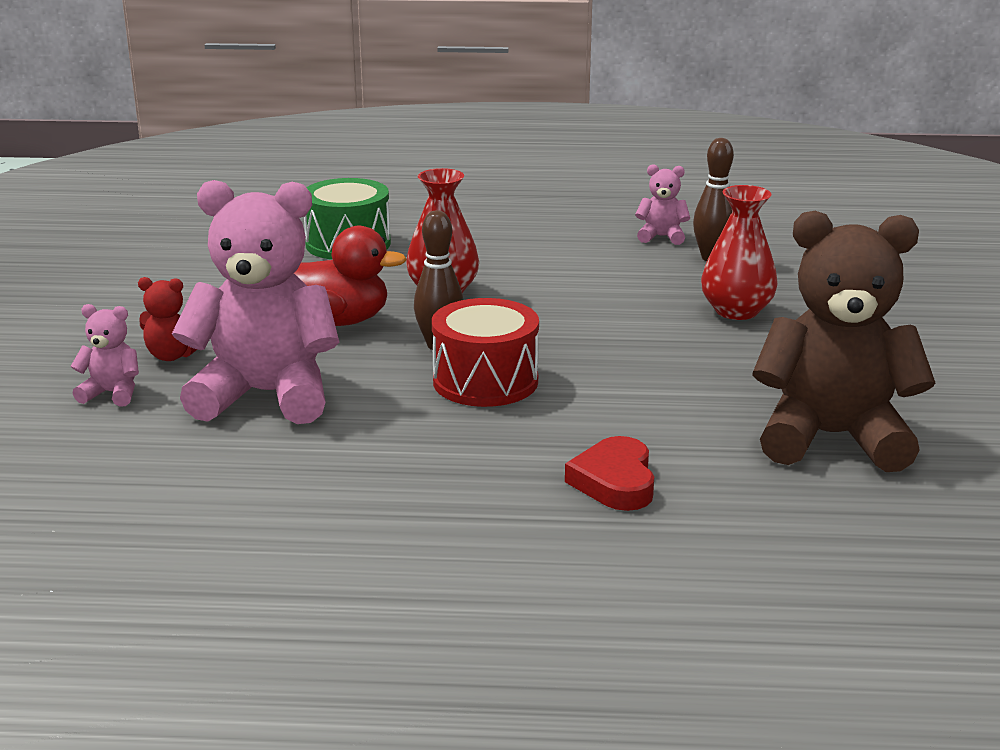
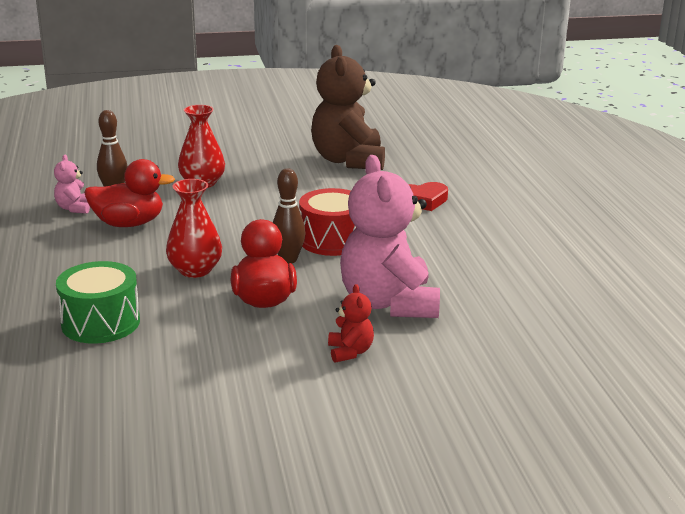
camera: 105 degrees left, 0 degrees up
pink teddy bear [70,304,139,407] -> none
none -> red duck [84,159,175,227]

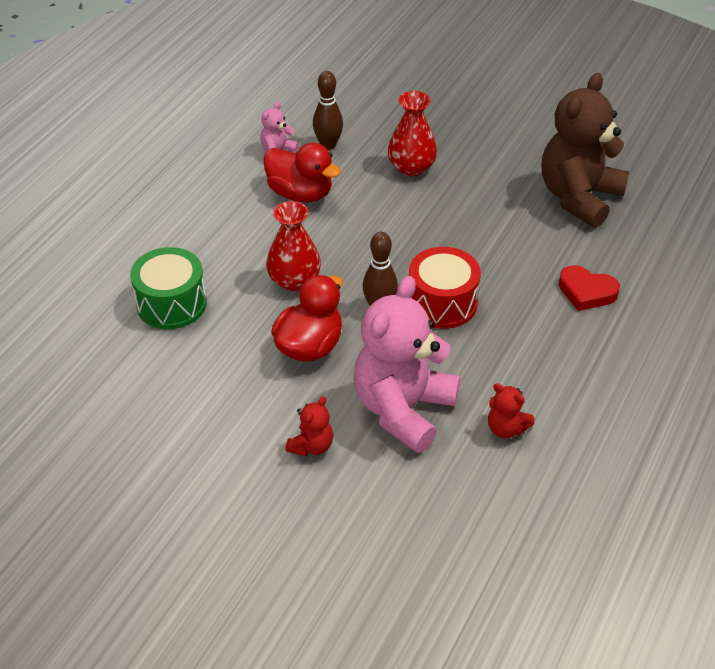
camera: 40 degrees right, 20 degrees up
none -> red teddy bear [488,383,534,438]

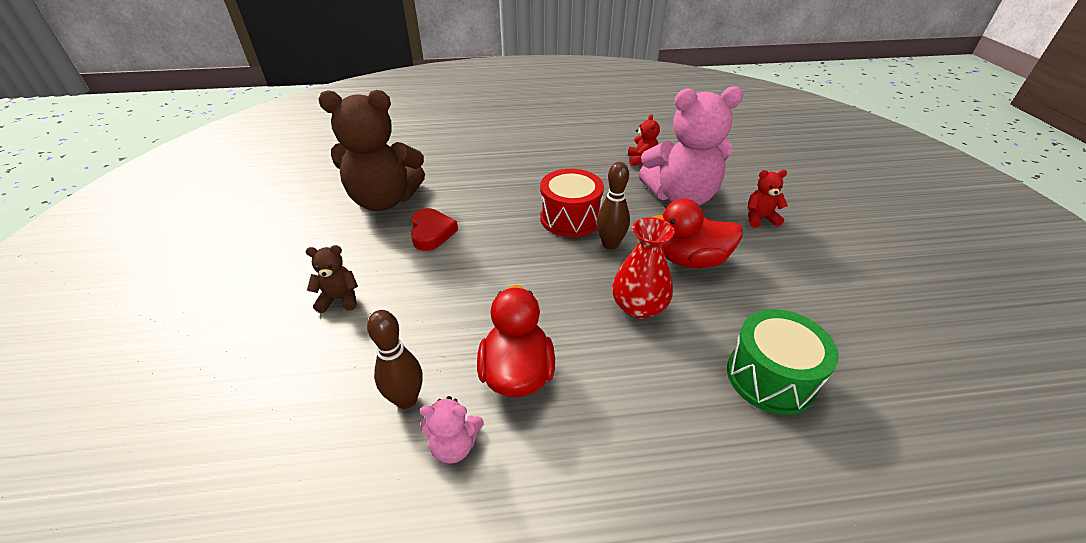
camera: 125 degrees left, 5 degrees down
red vase [388,91,437,176] -> none
red heart [559,265,620,311] -> red heart moved to [411,208,458,251]
none -> brown teddy bear [306,245,358,313]

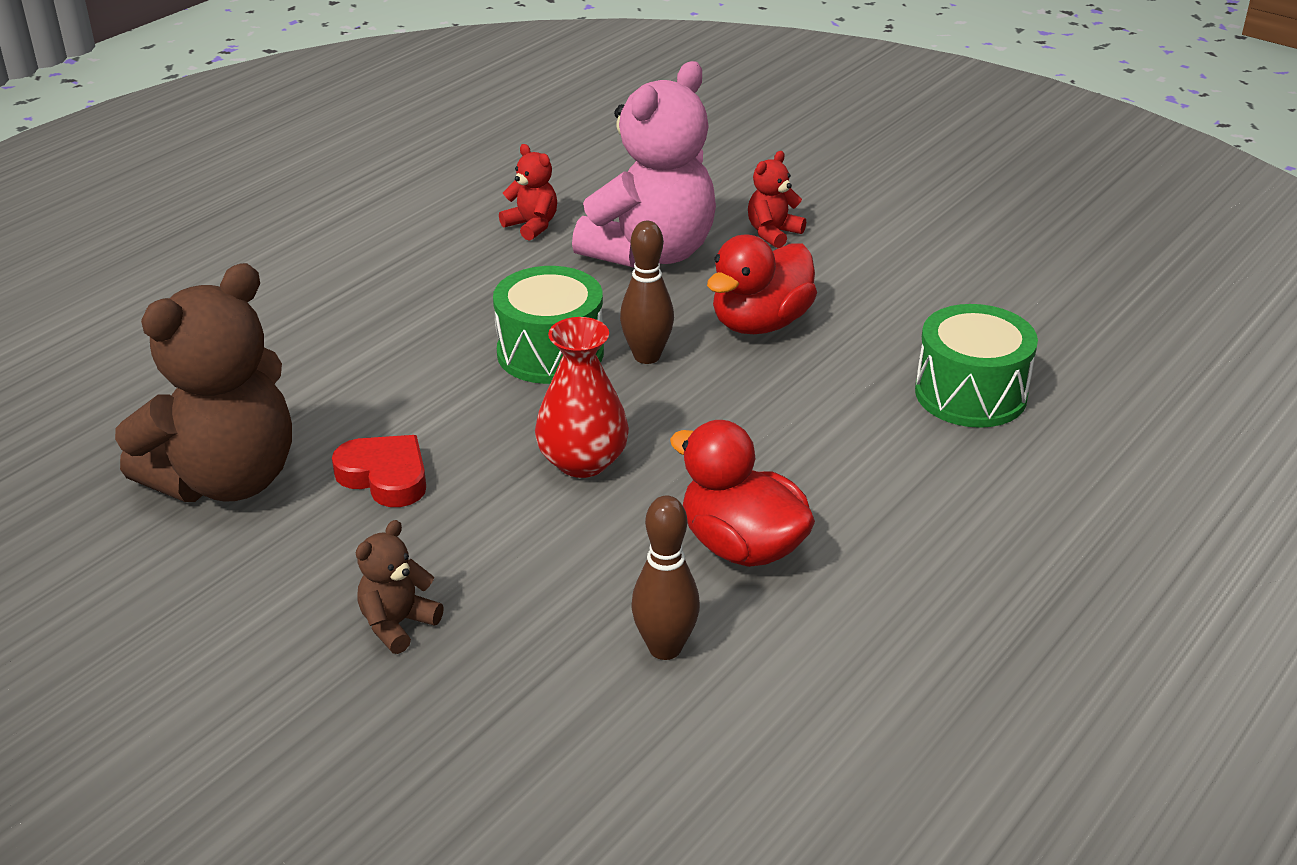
camera: 45 degrees left, 5 degrees down
pink teddy bear [420,396,484,464] -> none
red drum [540,169,604,237] -> green drum [493,266,604,384]
red vase [612,217,674,319] -> red vase moved to [535,317,629,478]

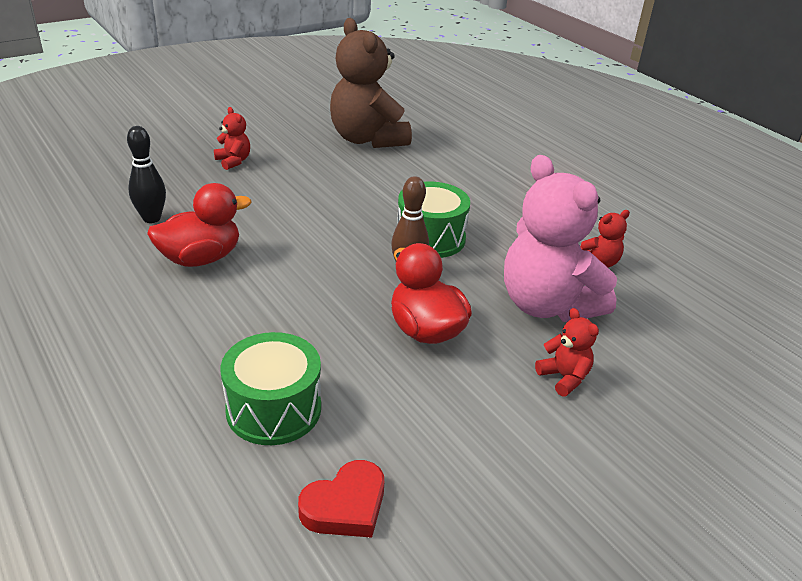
camera: 105 degrees right, 0 degrees up
red heart [332,435,426,507] -> red heart moved to [298,460,384,538]
brown teddy bear [356,520,444,654] -> red teddy bear [214,107,250,170]
red vase [535,317,629,478] -> none
brown bowling pin [631,495,700,660] -> black bowling pin [127,126,166,223]

